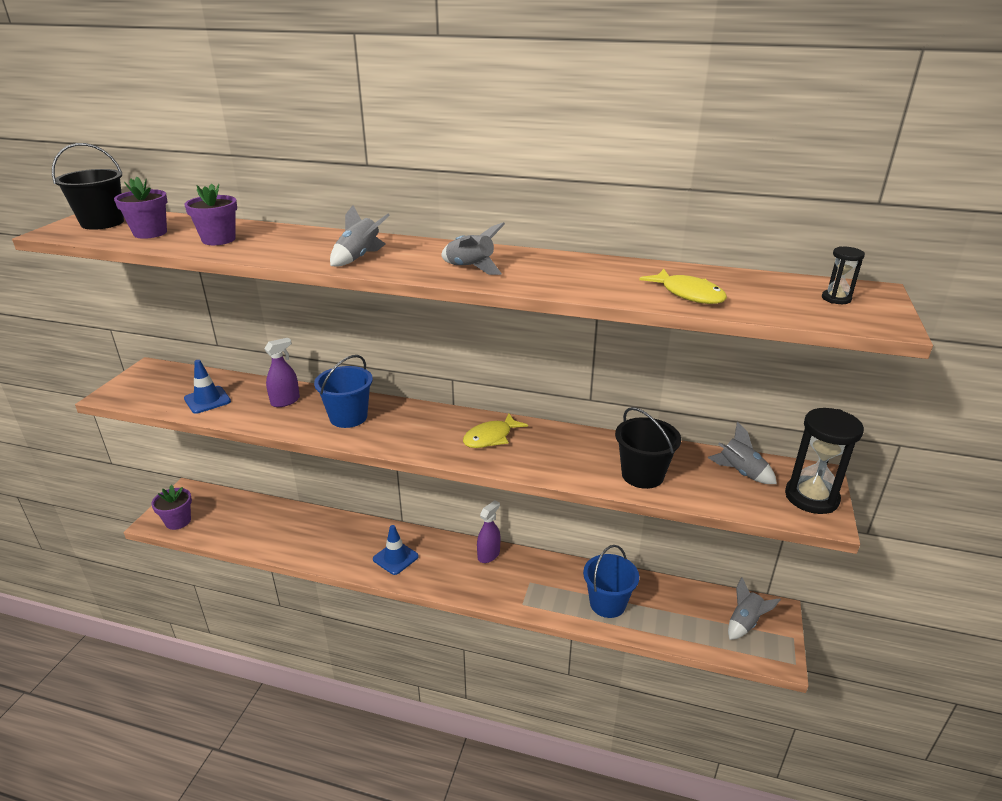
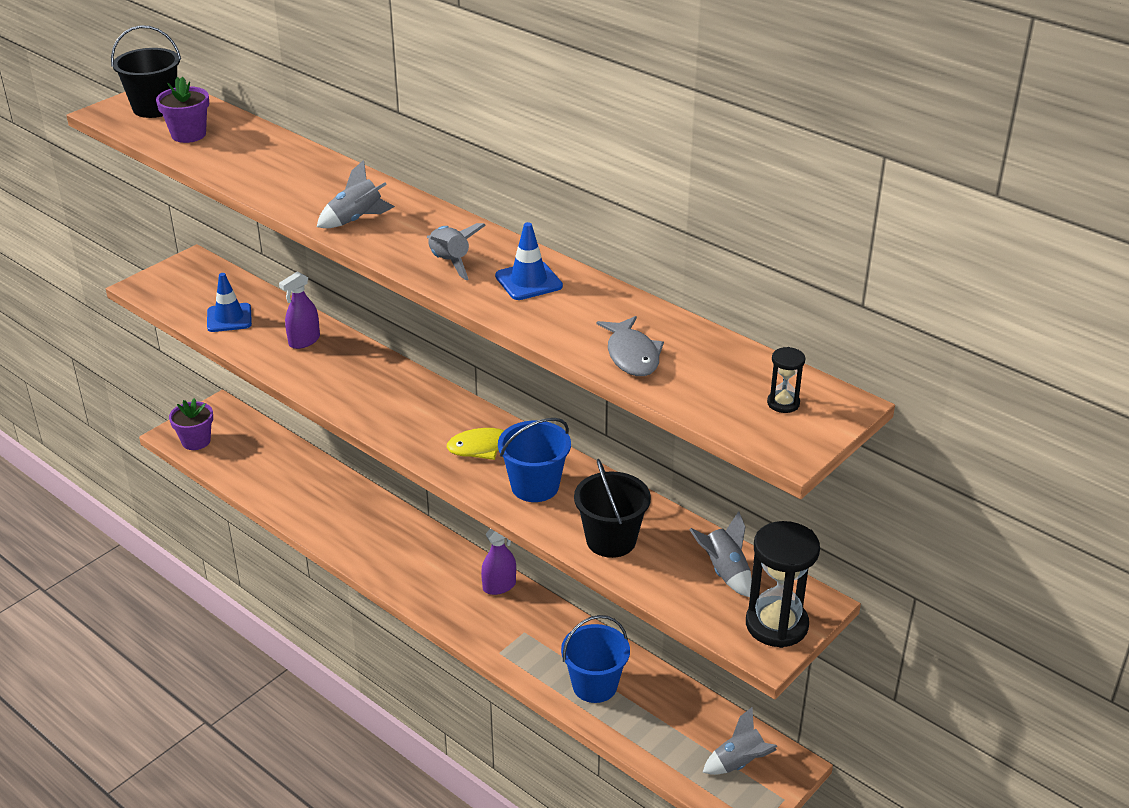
camera: 25 degrees right, 5 degrees up
purple flower pot [184,184,237,245] -> none
purple spray bottle [264,338,300,407] -> purple spray bottle turned 150 degrees clockwise [279,271,320,349]
blue bucket [314,355,373,428] -> blue bucket moved to [498,418,571,502]
blue traffic cone [373,525,419,575] -> blue traffic cone moved to [495,222,563,300]
yellow fish [639,269,727,304] -> grey fish [596,316,664,376]

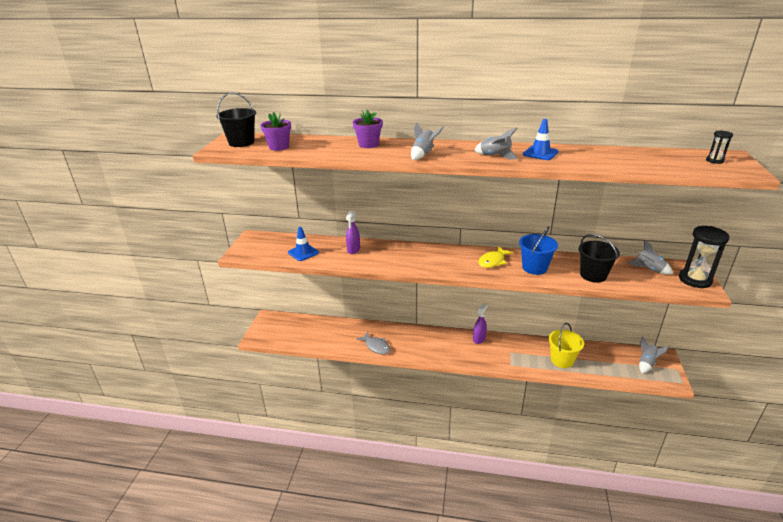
camera: 30 degrees left, 5 degrees down
purple flower pot [169,398,213,450] -> purple flower pot moved to [353,110,383,148]
blue bucket [561,615,630,703] -> yellow bucket [549,323,584,368]
grey fish [596,316,664,376] -> grey fish moved to [356,332,390,354]

